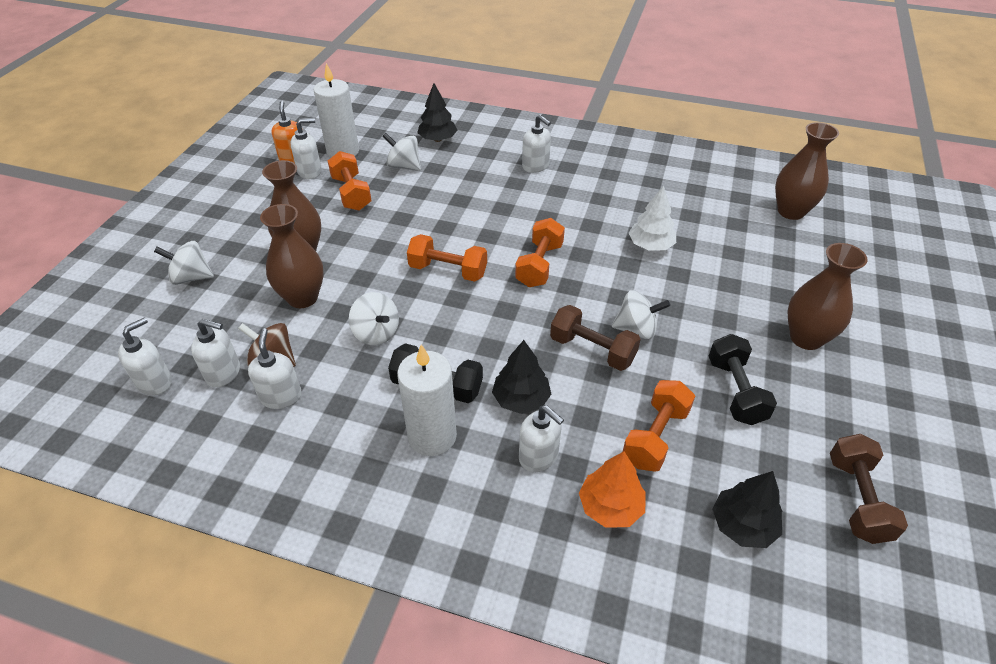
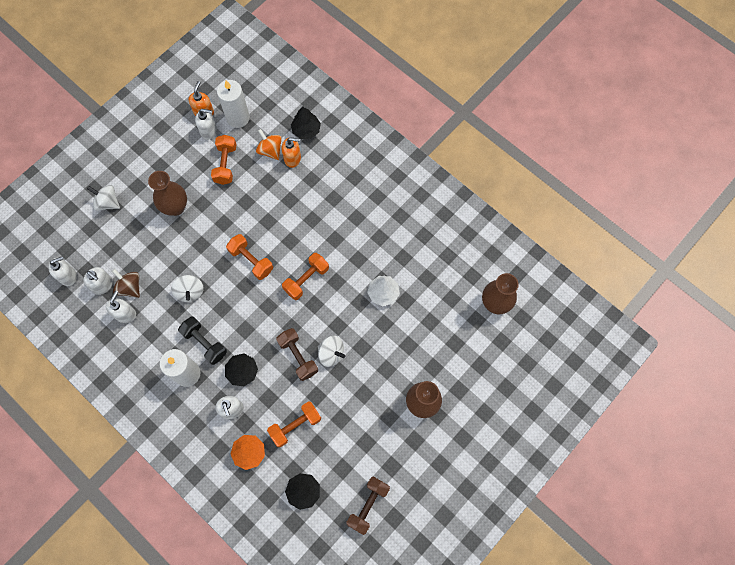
camera: 25 degrees right, 25 degrees up
brown vase [260,204,324,308] -> none
white spinning top [383,133,421,171] -> orange spinning top [256,129,282,160]
white soap dispenser [522,114,551,173] -> none
black dumbbell [709,334,777,425] -> none
none -> orange soap dispenser [281,137,301,168]

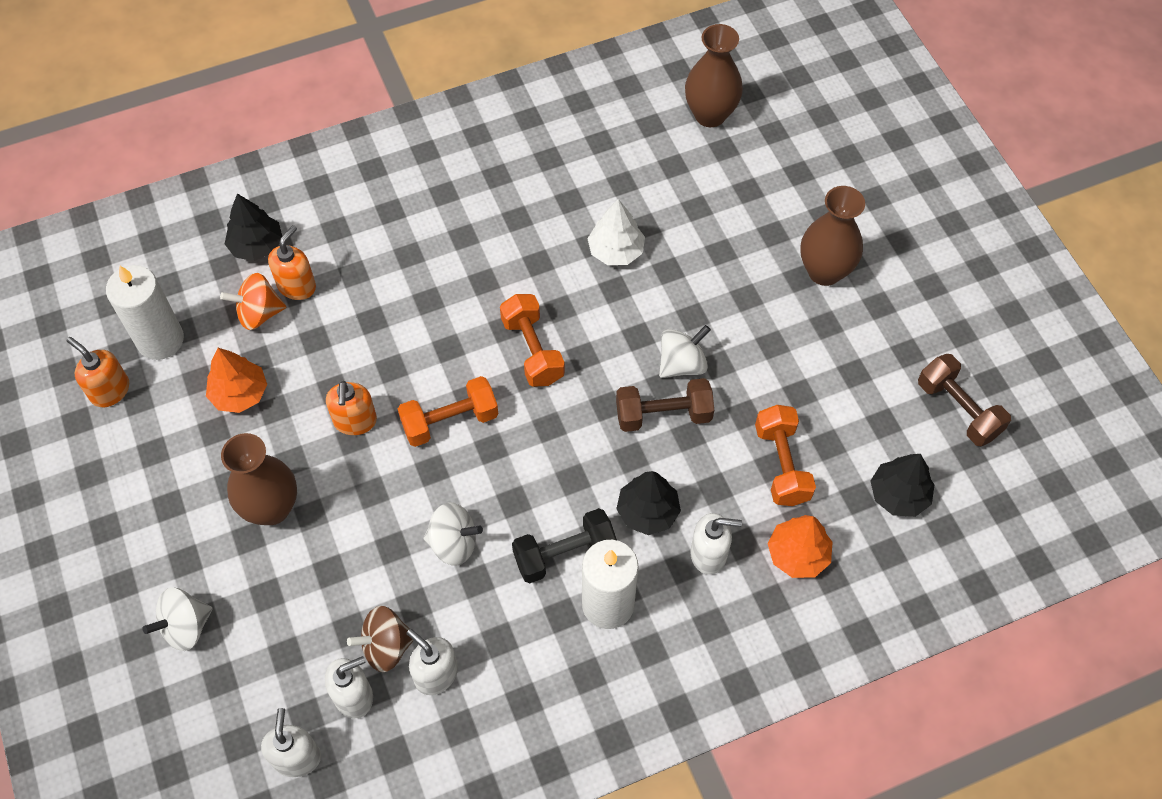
camera: 65 degrees left, 10 degrees down
white soap dispenser [195,109,217,140] -> none
orange dumbbell [211,135,237,185] -> orange tree [206,348,267,413]
none -> orange soap dispenser [326,381,377,435]

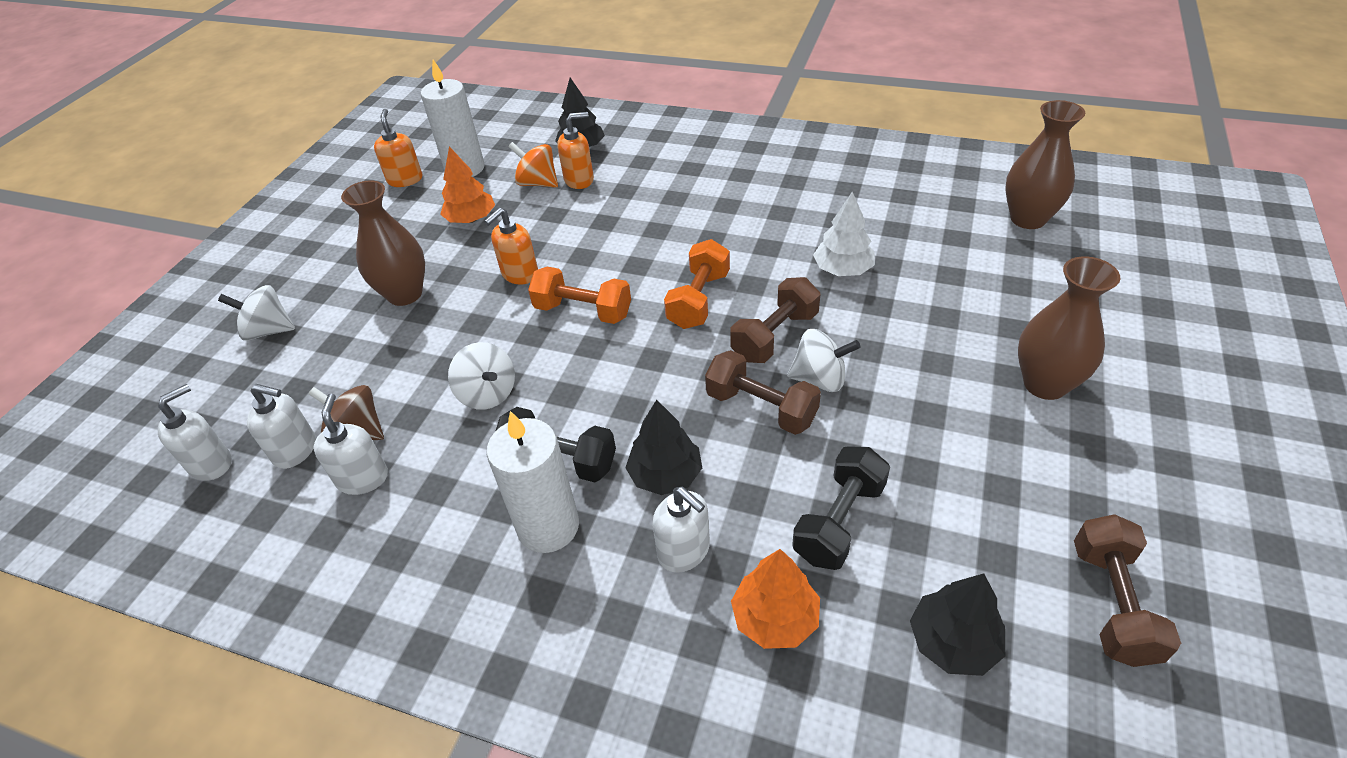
camera: 45 degrees right, 15 degrees down
orange dumbbell [755,405,816,506] -> black dumbbell [792,446,890,570]
none -> brown dumbbell [730,277,820,363]

